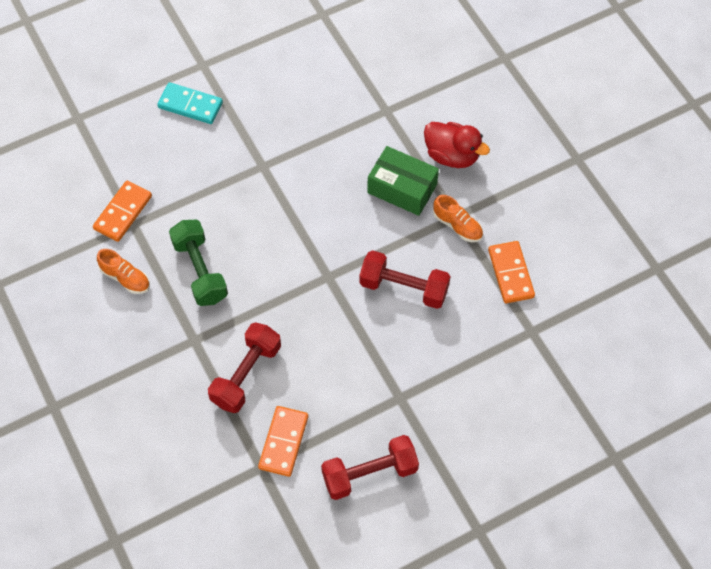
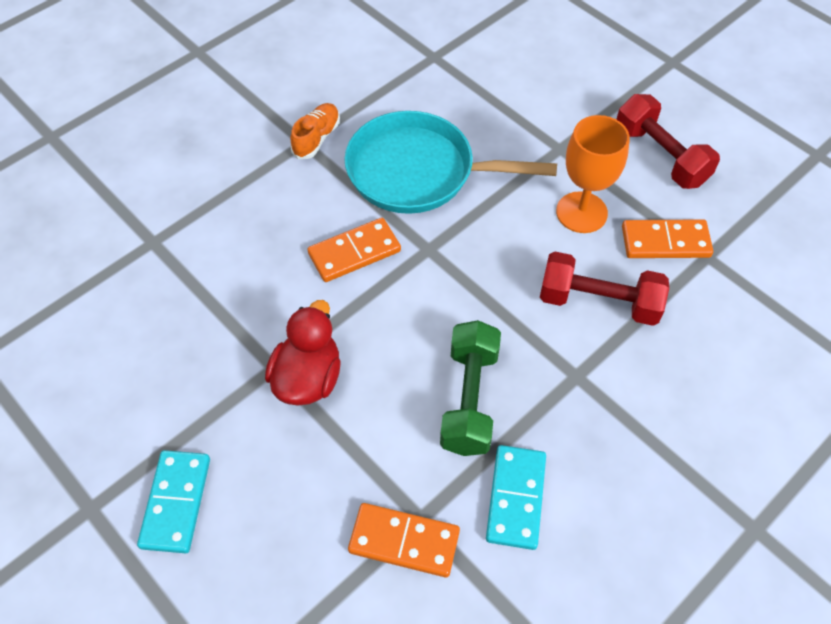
camera: 105 degrees left, 5 degrees down
orange shoe [97,249,150,294] -> turquoise domino [486,445,546,550]
green dumbbell [169,220,228,306] -> green dumbbell turned 45 degrees counterclockwise [440,320,501,456]
red dumbbell [359,250,450,309] -> turquoise pan [344,111,557,214]
green box [367,146,439,216] -> none
red duck [424,122,490,168] -> red duck moved to [265,300,341,405]
orange domino [488,241,535,303] -> orange domino moved to [307,218,401,282]
none -> orange goblet [556,115,630,233]

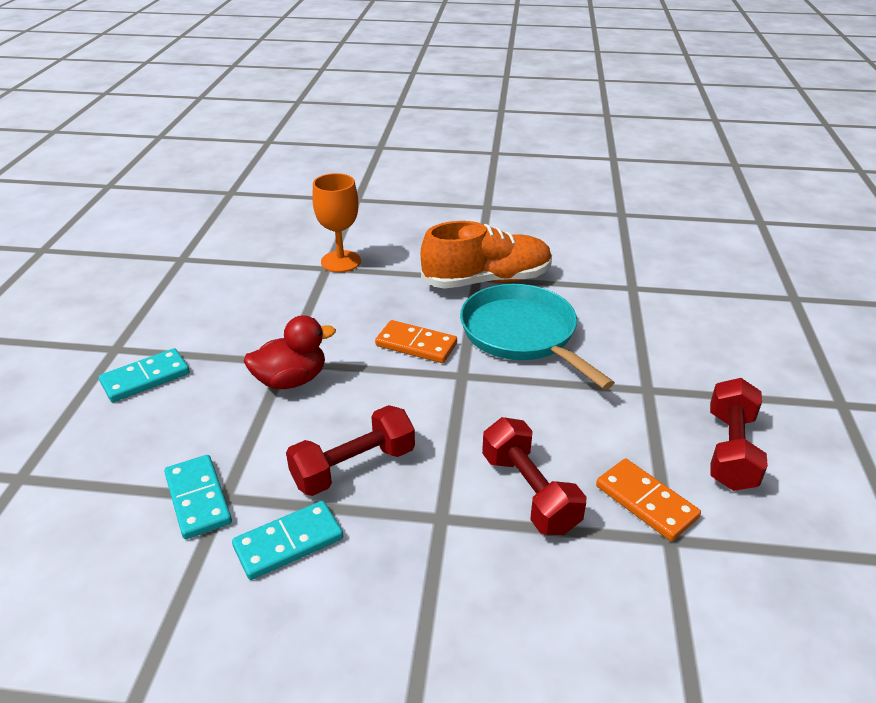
camera: 50 degrees right, 20 degrees down
orange shoe [291,103,340,159] -> orange shoe [421,221,552,289], size x2.11
orange domino [348,503,460,577] -> turquoise domino [164,455,232,539]
green dumbbell [440,320,501,456] -> red dumbbell [286,405,415,496]
orange goblet [556,115,630,233] -> orange goblet moved to [312,173,361,272]

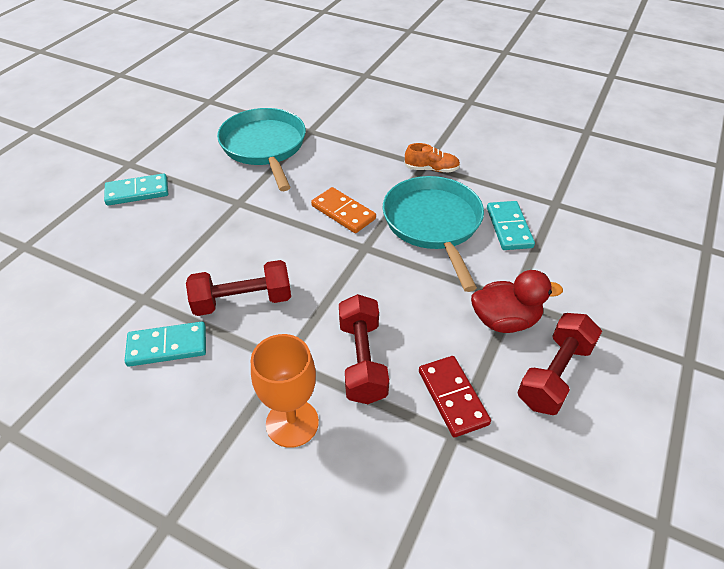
camera: 20 degrees right, 10 degrees up
turquoise domino [164,455,232,539] -> turquoise domino moved to [487,201,535,250]
red duck [243,315,336,389] -> red duck moved to [471,270,563,333]
orange goblet [312,173,361,272] -> orange goblet moved to [251,334,319,448]
orange shoe [421,221,552,289] -> orange shoe [404,143,460,173], size x0.47
orange domino [596,459,701,541] -> red domino [419,356,491,437]
none -> turquoise pan [217,108,306,191]

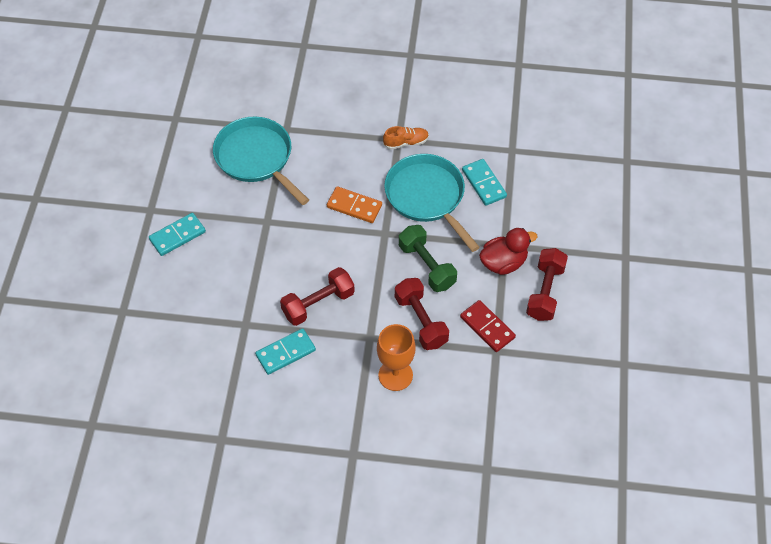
camera: 20 degrees left, 10 degrees up
none -> green dumbbell [399,225,457,292]

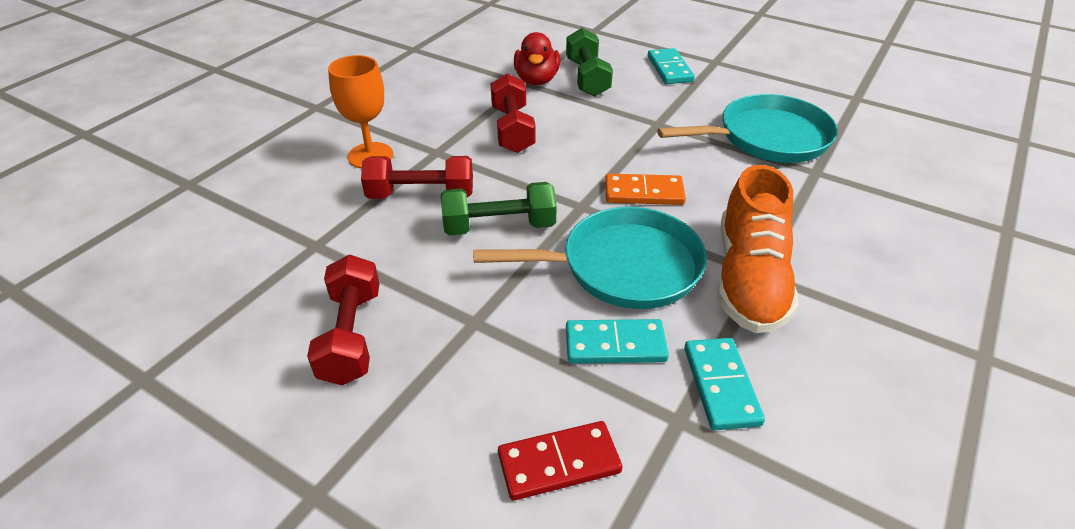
camera: 115 degrees right, 15 degrees down
turquoise domino [255,328,316,375] -> turquoise domino moved to [684,338,765,430]
orange domino [327,186,382,223] -> orange domino turned 45 degrees clockwise [605,174,686,205]
orange shoe [383,126,429,150] -> orange shoe [717,165,799,333], size x2.11
red domino [460,300,516,352] -> red domino moved to [498,421,622,501]
red duck [479,228,537,275] -> red duck moved to [514,32,560,85]
red dumbbell [526,248,568,321] -> red dumbbell turned 45 degrees clockwise [307,255,379,385]
none -> green dumbbell [566,28,613,97]

